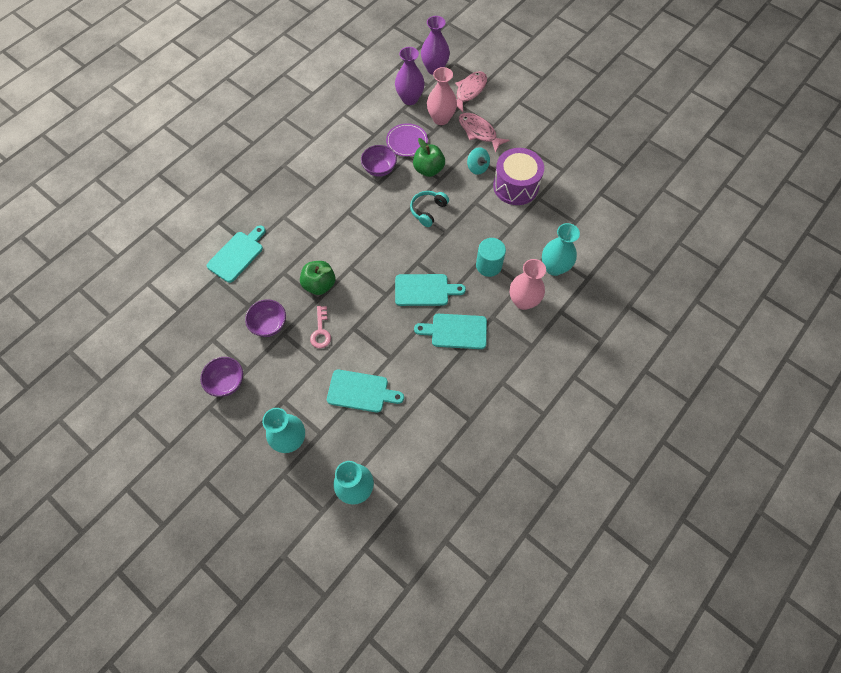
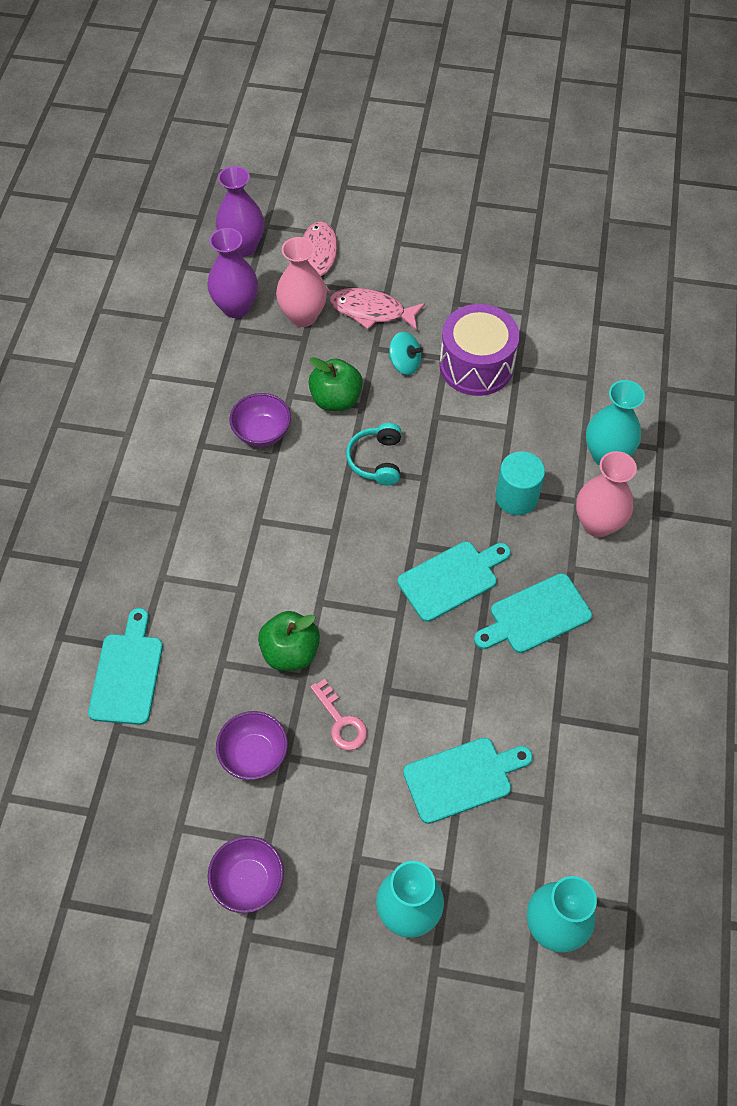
camera: 30 degrees left, 5 degrees down
purple plate [386,123,428,157] -> none

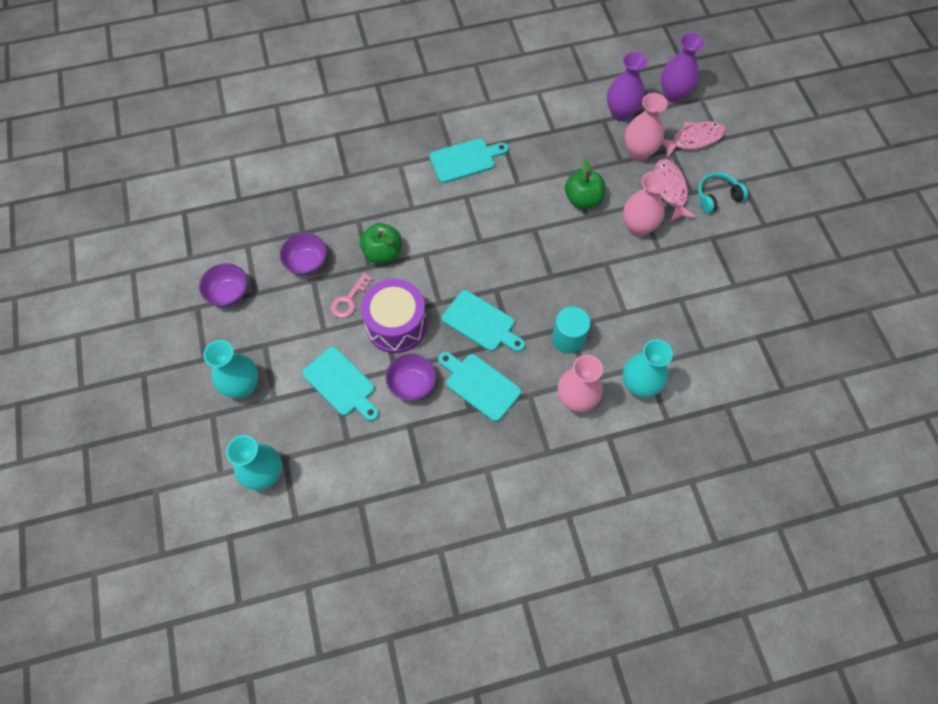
camera: 65 degrees right, 5 degrees up
turquoise cutting board [88,608,163,725] -> turquoise cutting board moved to [429,138,508,183]
purple bowl [229,393,291,447] -> purple bowl moved to [386,354,436,401]
turquoise headphones [346,423,401,486] -> turquoise headphones moved to [698,173,748,213]
turquoise spinning top [389,332,423,375] -> pink vase [623,171,668,237]
purple drum [439,304,520,396] -> purple drum moved to [361,279,427,353]

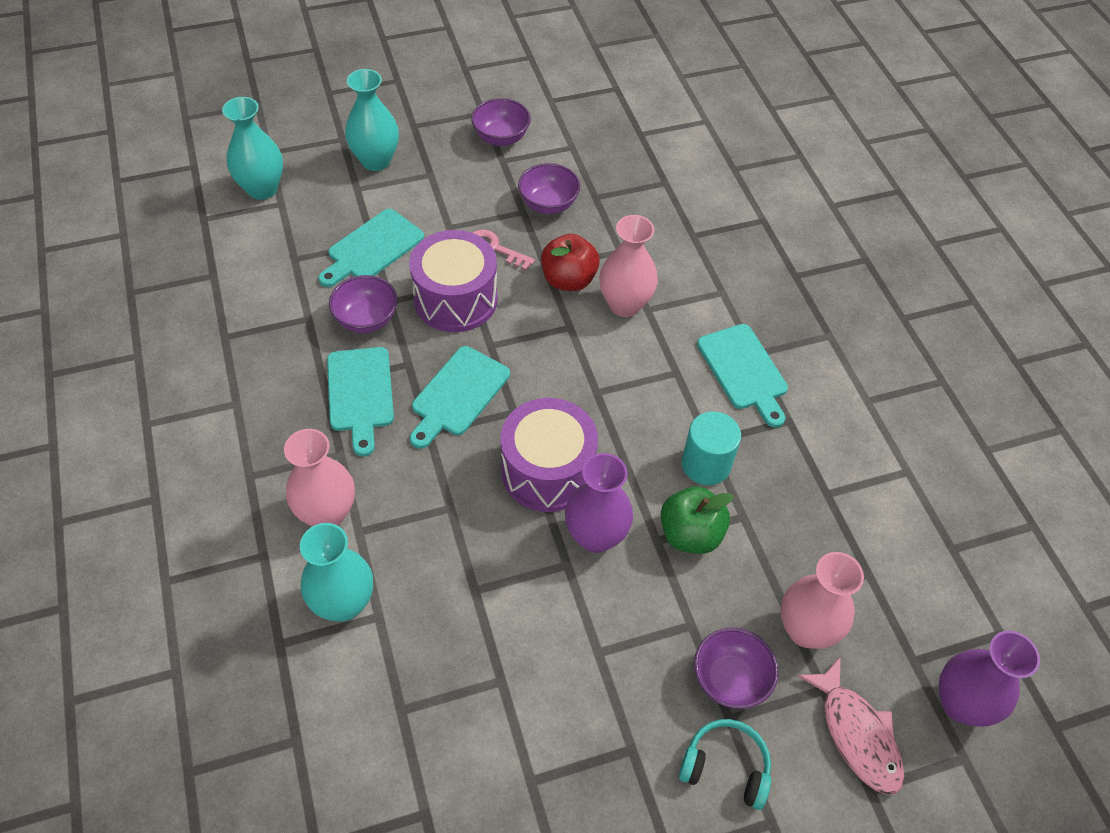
camera: 85 degrees right, 10 degrees down
green apple [360,223,402,264] -> red apple [541,234,600,291]
turquoise cutting board [438,352,521,422] -> turquoise cutting board turned 135 degrees clockwise [327,347,394,456]
turquoise cylinder [552,306,591,354] -> turquoise cylinder moved to [682,411,741,485]
purple vase [607,52,647,121] -> purple vase moved to [565,453,633,553]
pink vase [623,171,668,237] -> pink vase moved to [599,215,658,317]
pink fish [654,159,697,222] -> purple bowl [694,628,778,709]
turquoise headphones [698,173,748,213] -> turquoise headphones turned 45 degrees counterclockwise [679,719,771,810]
none -> purple drum [501,398,598,512]

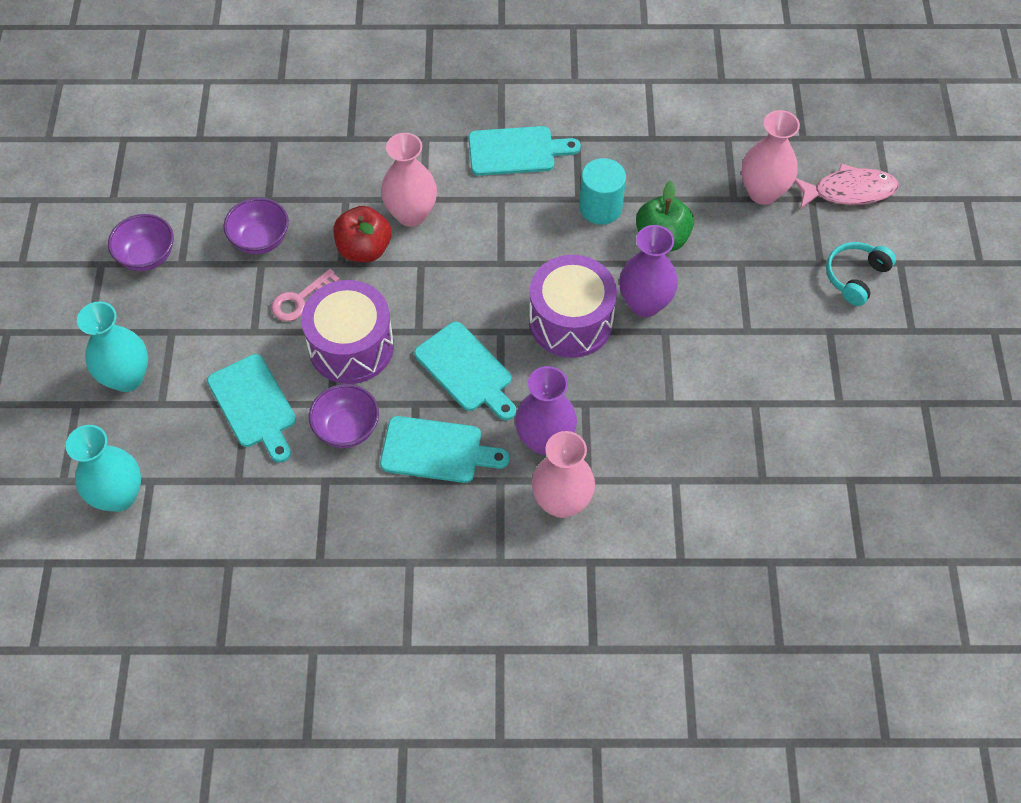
camera: 70 degrees left, 5 degrees up
turquoise vase [300,523,373,621] -> none
purple bowl [694,628,778,709] -> none
purple vase [939,631,1040,727] -> purple vase moved to [515,366,577,455]

